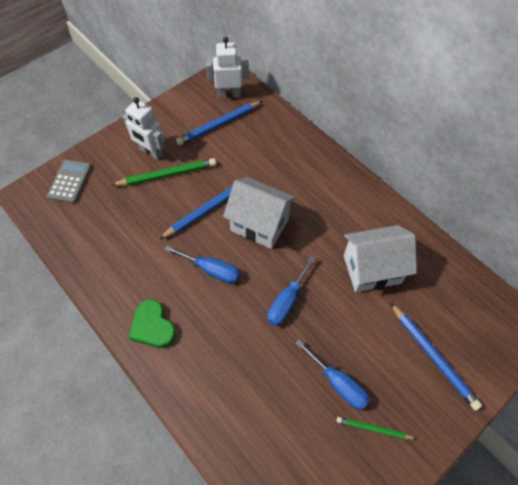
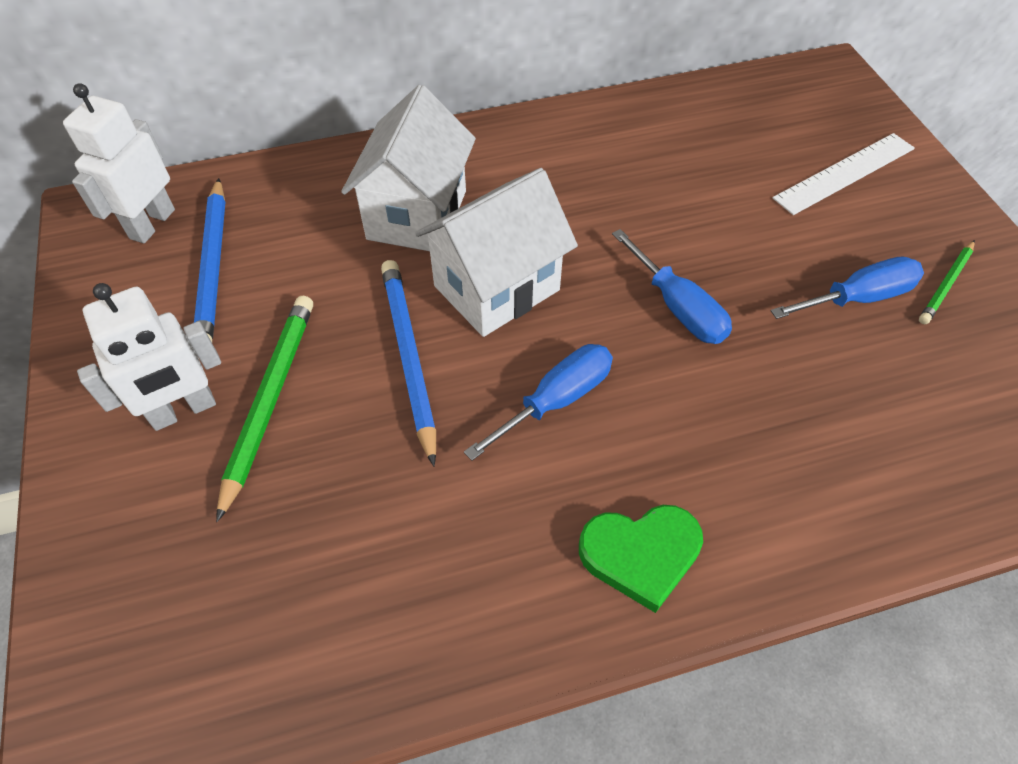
camera: 65 degrees left, 5 degrees down
grey calculator [47,160,92,203] -> none
white house [344,225,417,292] -> white house moved to [341,85,476,251]
blue pencil [390,302,482,411] -> white ruler [773,133,915,215]

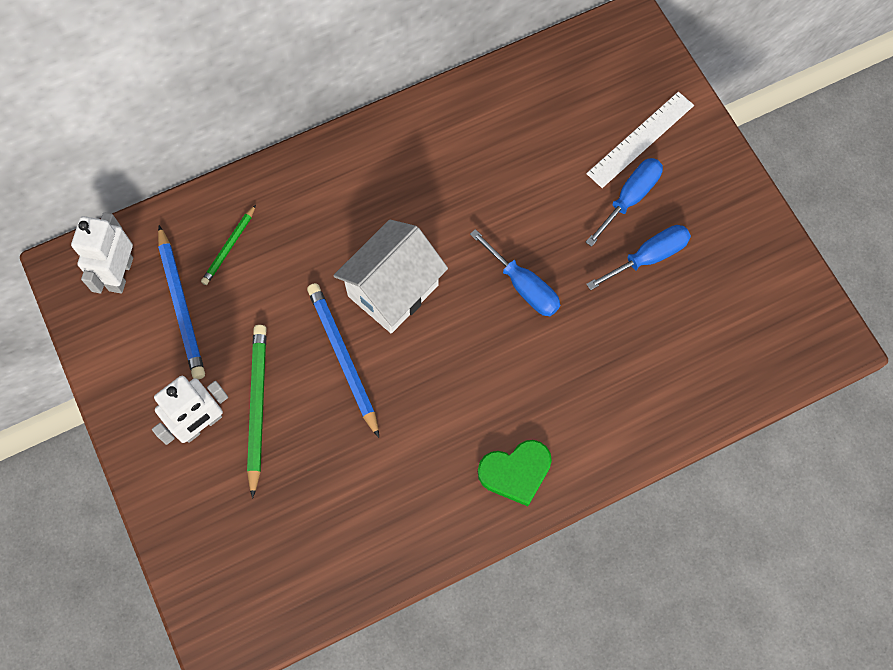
camera: 10 degrees left, 15 degrees up
white house [341,85,476,251] -> none
blue screwdriver [464,344,613,461] -> blue screwdriver moved to [586,158,663,247]
green pencil [919,240,975,324] -> green pencil moved to [201,205,256,285]

